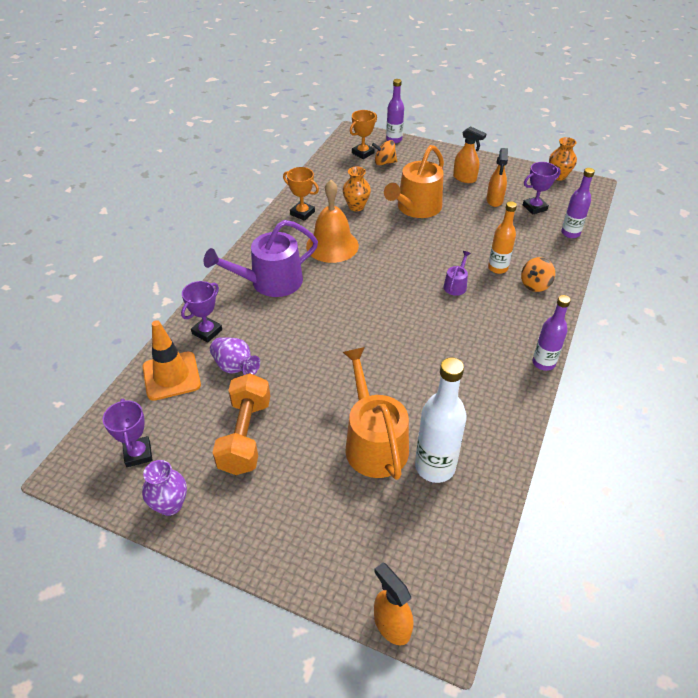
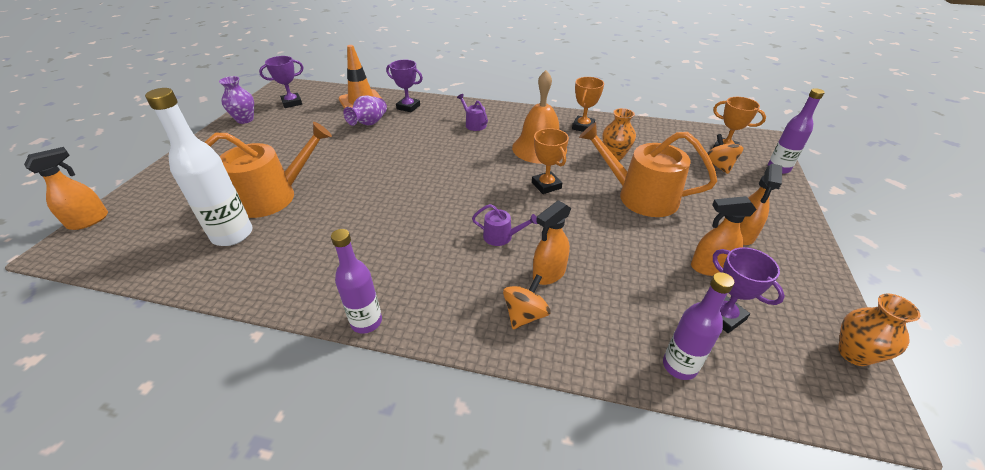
camera: 80 degrees right, 5 degrees down
purple watering can [204,220,318,297] -> purple watering can [457,94,488,131], size x0.45
orange dumbbell [212,373,270,475] -> none
orange bottle [488,201,517,274] -> orange spray bottle [533,200,571,285]
orange spinning top [521,257,555,292] -> orange spinning top turned 90 degrees clockwise [503,274,551,329]
none -> orange trophy [532,128,569,194]

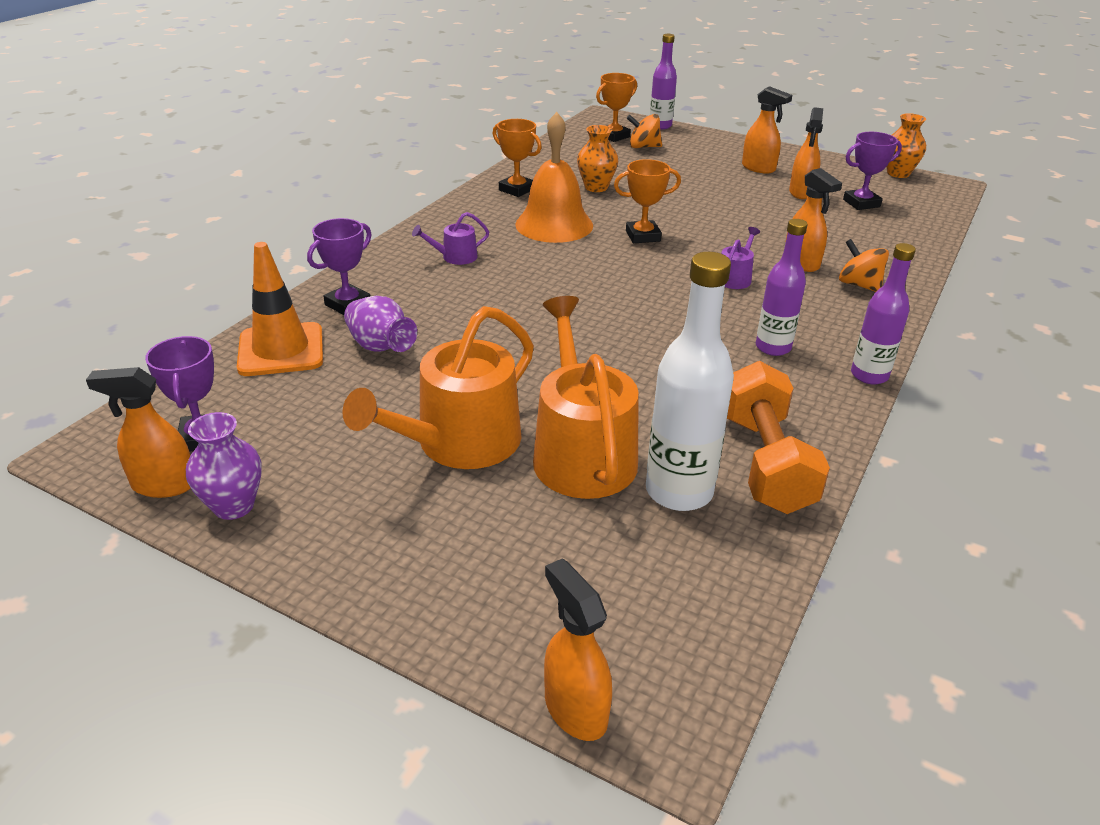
camera: 75 degrees left, 5 degrees down
orange watering can [579,122,717,217] -> orange watering can moved to [342,306,534,469]
purple bottle [663,272,734,380] -> purple bottle moved to [756,219,808,356]
none -> orange spray bottle [86,367,191,498]
none -> orange dumbbell [727,361,830,514]

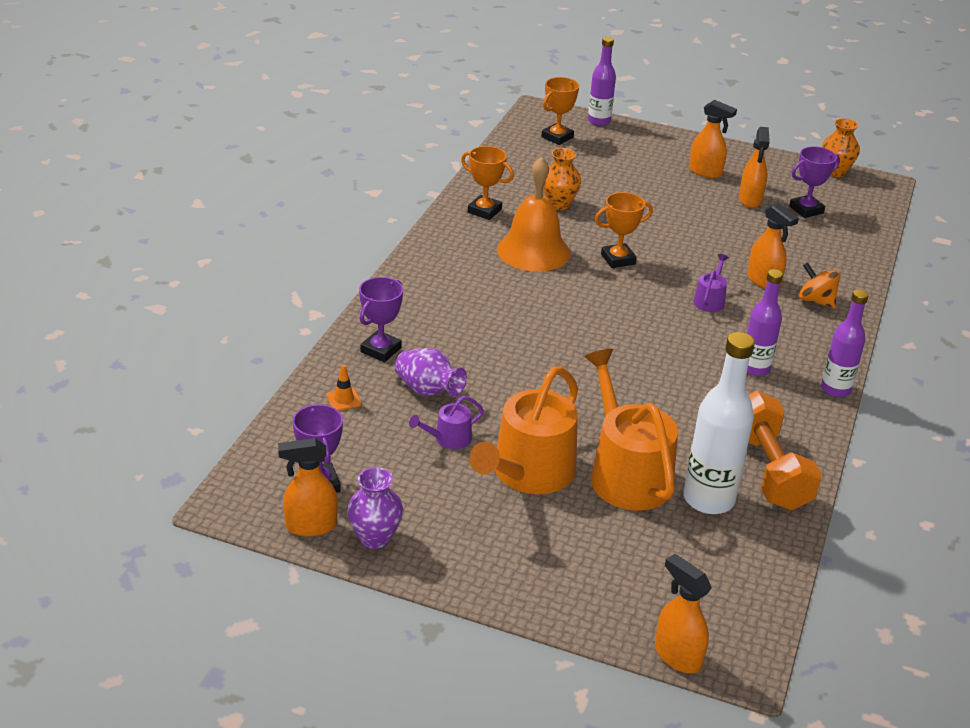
camera: 10 degrees left, 0 degrees up
orange traffic cone [237,242,323,376] -> orange traffic cone [326,365,362,411], size x0.42
purple watering can [412,212,489,265] -> purple watering can moved to [409,396,484,449]
orange spinning top [627,114,662,148] -> none

